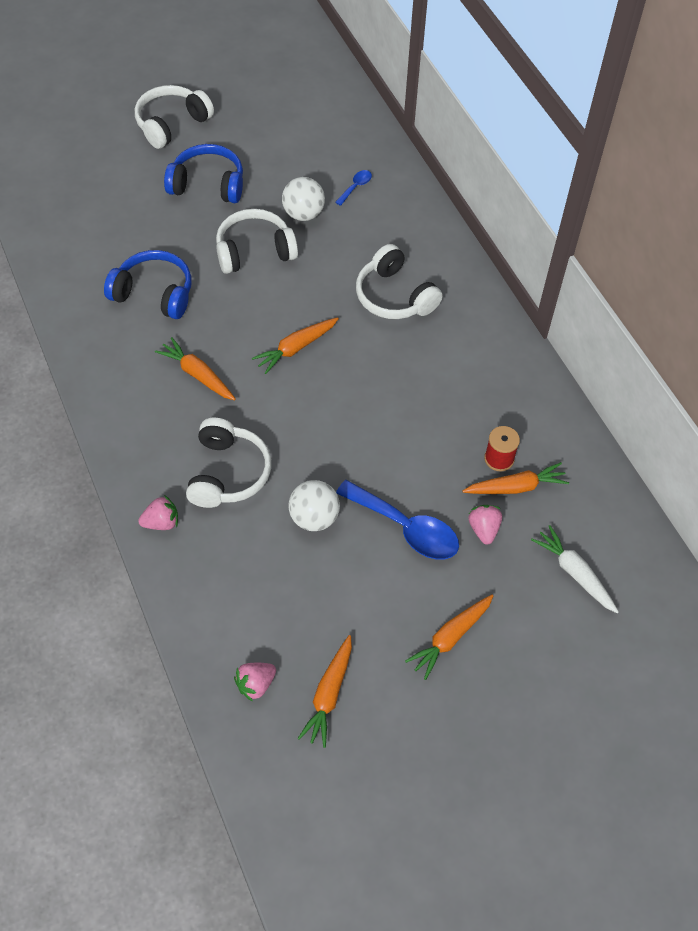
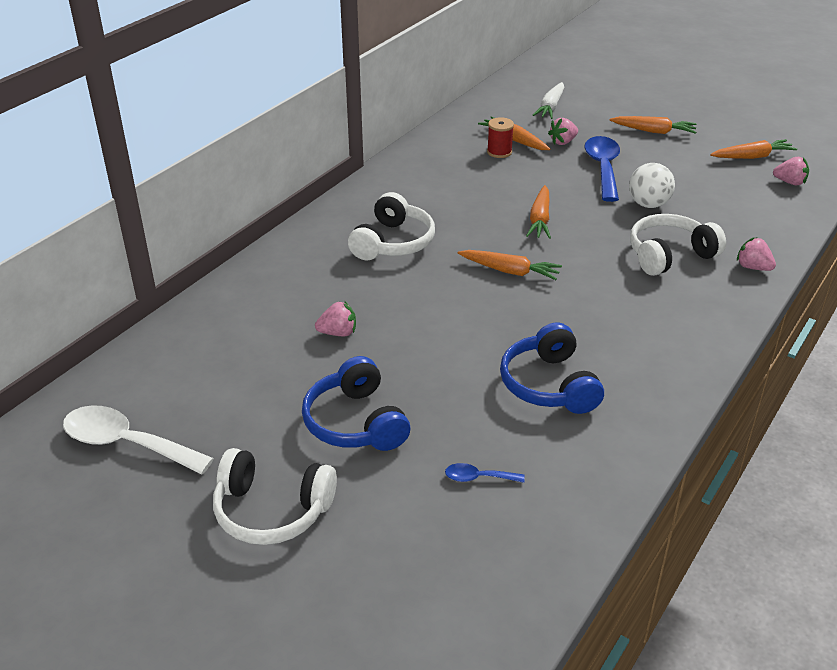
camera: 120 degrees left, 20 degrees down
orange carrot [155,337,236,400] -> orange carrot moved to [526,185,551,239]
white headphones [216,209,298,274] -> none
white ball [282,177,325,221] -> pink strawberry [315,301,356,337]
blue spoon [335,170,372,206] -> blue spoon moved to [445,463,525,483]
none -> white spoon [63,405,214,474]

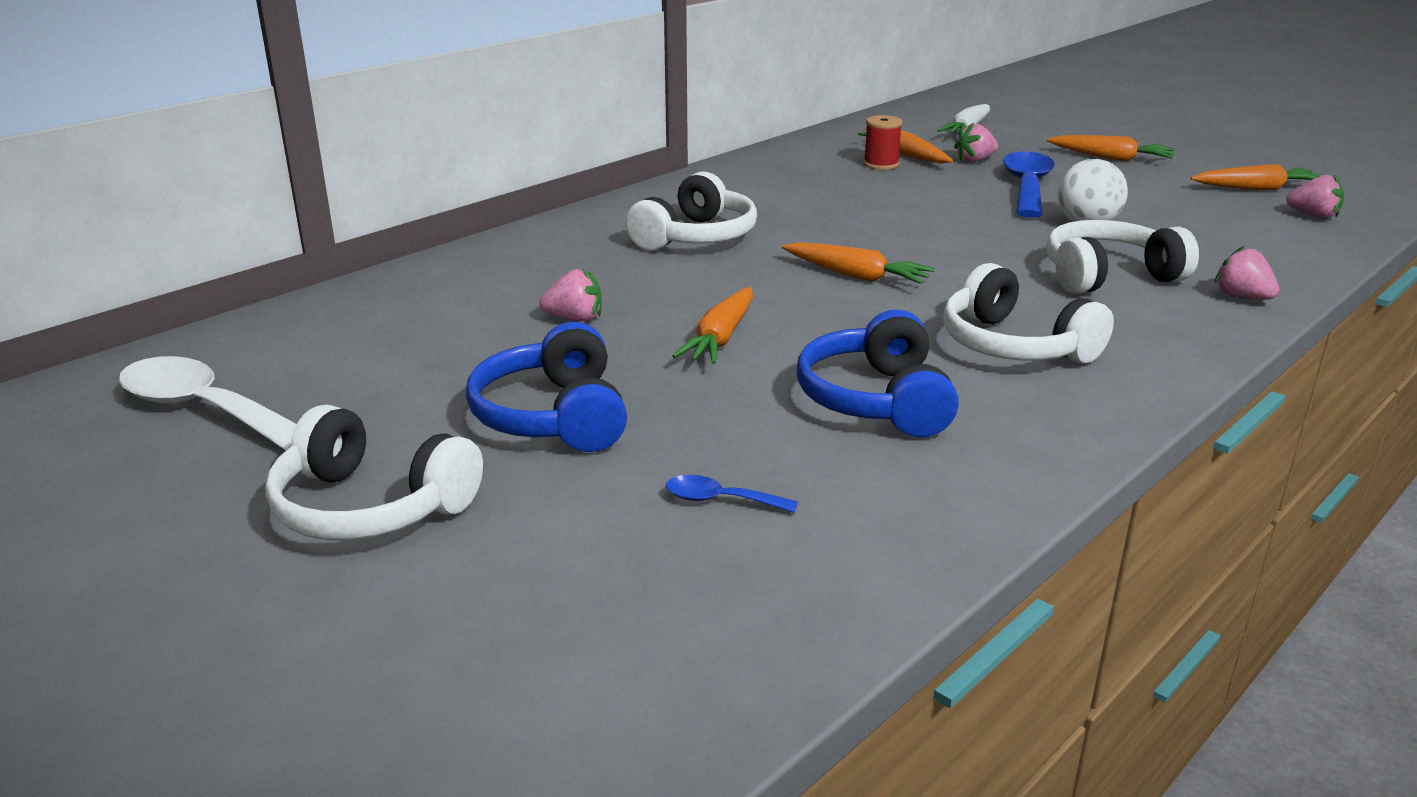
camera: 10 degrees right, 10 degrees down
orange carrot [526,185,551,239] -> orange carrot moved to [672,287,753,364]
none -> white headphones [943,263,1114,363]

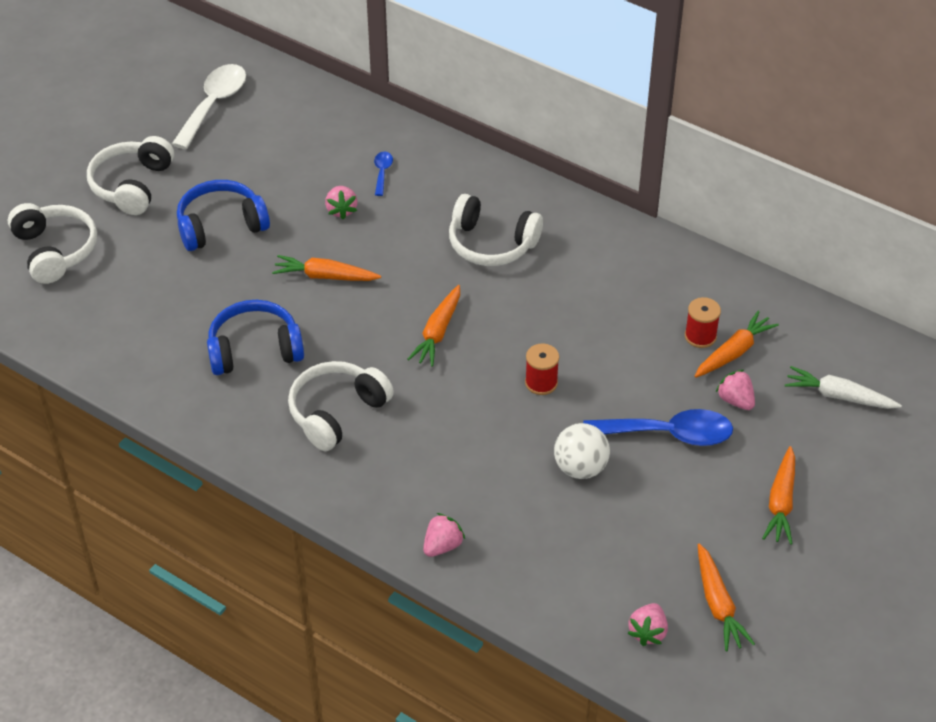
camera: 80 degrees right, 20 degrees up
blue spoon [666,475,798,513] -> blue spoon moved to [374,152,393,196]
white headphones [1046,220,1199,294] -> white headphones moved to [8,203,97,284]
none -> red spool [525,344,559,395]

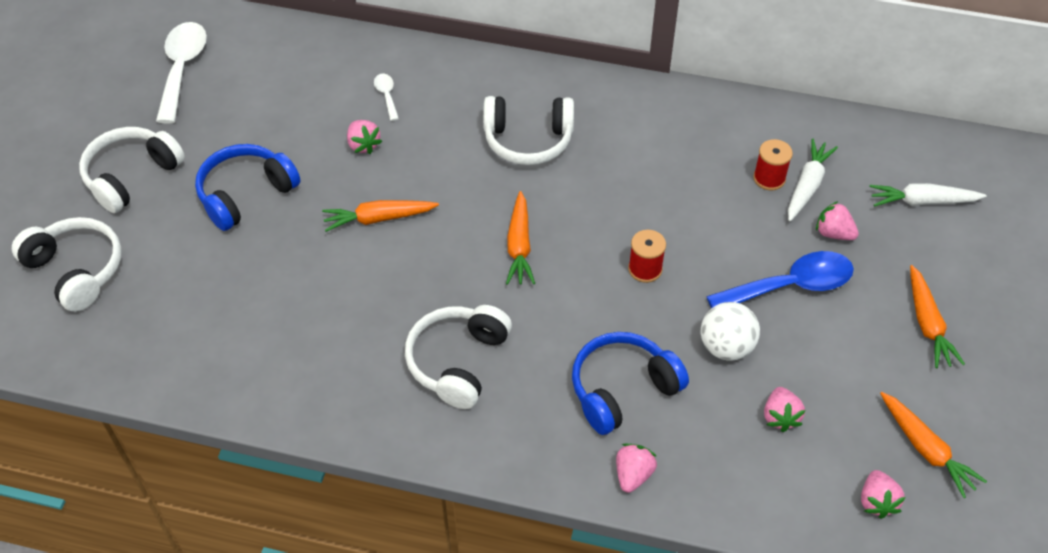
camera: 20 degrees left, 5 degrees up
white headphones [87,136,174,215] -> white headphones turned 45 degrees clockwise [79,127,185,213]
blue headphones [207,300,304,375] -> blue headphones moved to [572,332,689,435]
blue spoon [374,152,393,196] -> white spoon [374,74,399,121]
orange carrot [695,311,779,378] -> white carrot [788,139,838,221]
none -> pink strawberry [764,387,805,432]

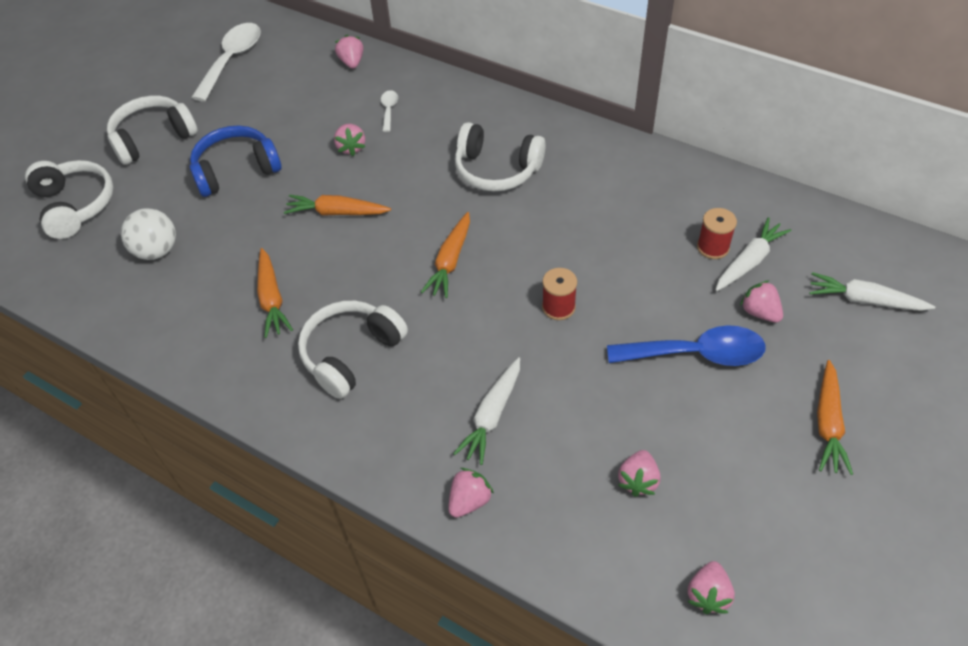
camera: 20 degrees right, 0 degrees up
blue headphones [572,332,689,435] -> white carrot [453,357,520,465]
white ball [701,302,760,361] -> white ball moved to [121,208,176,260]
orange carrot [880,392,987,498] -> orange carrot moved to [257,248,293,338]
none -> pink strawberry [335,35,364,69]

